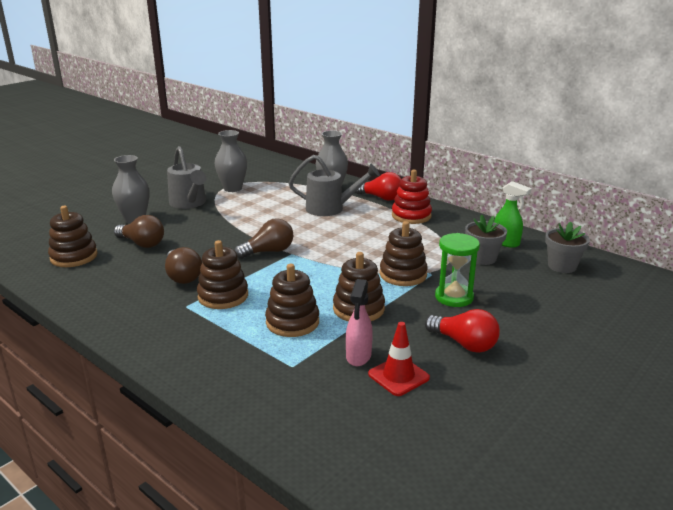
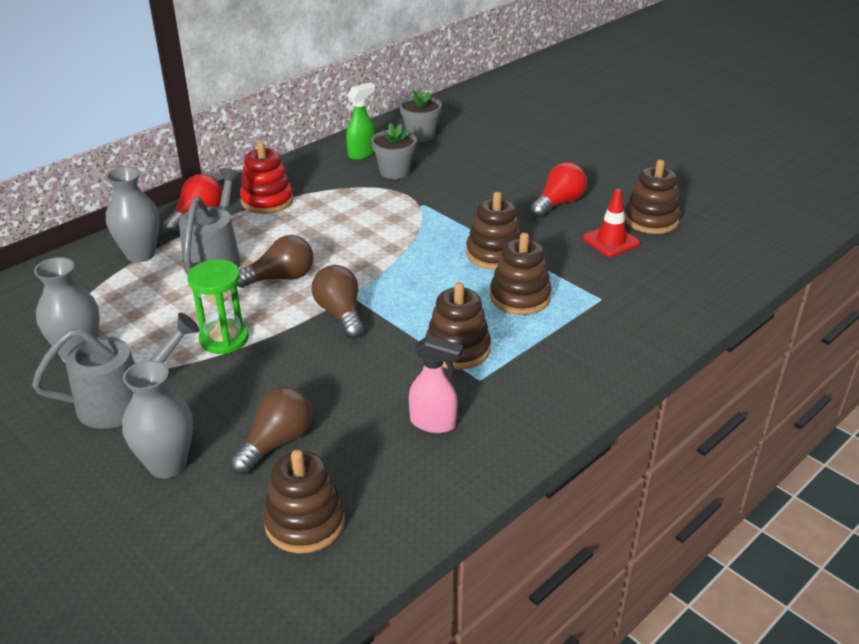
camera: 85 degrees left, 10 degrees up
brown light bulb [165,247,202,284] -> brown light bulb moved to [237,235,313,288]
pink spray bottle [346,279,373,366] -> pink spray bottle moved to [409,335,463,433]
brown stacking toy [380,221,428,286] -> brown stacking toy moved to [624,160,680,234]
green hourglass [435,233,480,307] -> green hourglass moved to [187,260,249,354]

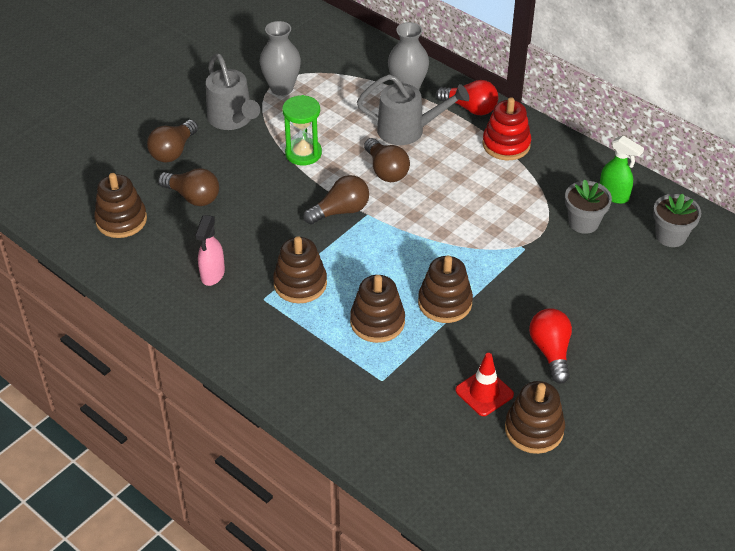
camera: 85 degrees right, 10 degrees up
grey vase [122,360,193,478] -> brown light bulb [147,120,198,162]
red light bulb [530,162,587,218] -> red light bulb turned 135 degrees counterclockwise [529,308,572,384]

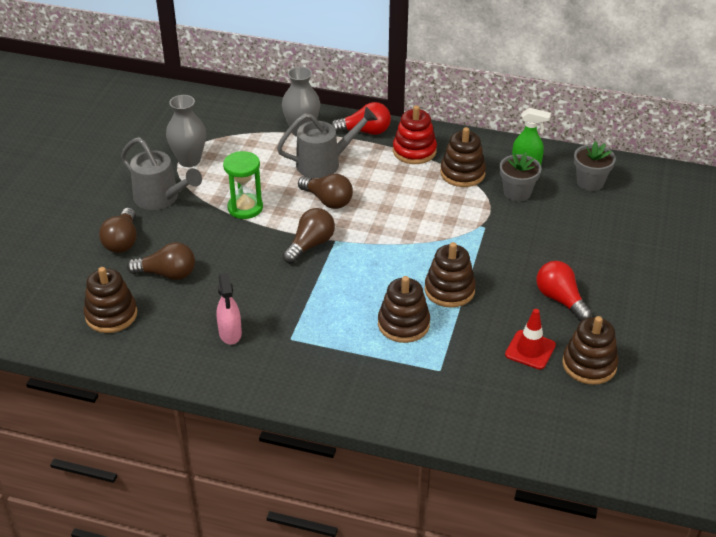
camera: 25 degrees left, 5 degrees down
brown stacking toy [273,236,327,304] -> brown stacking toy moved to [440,127,486,187]

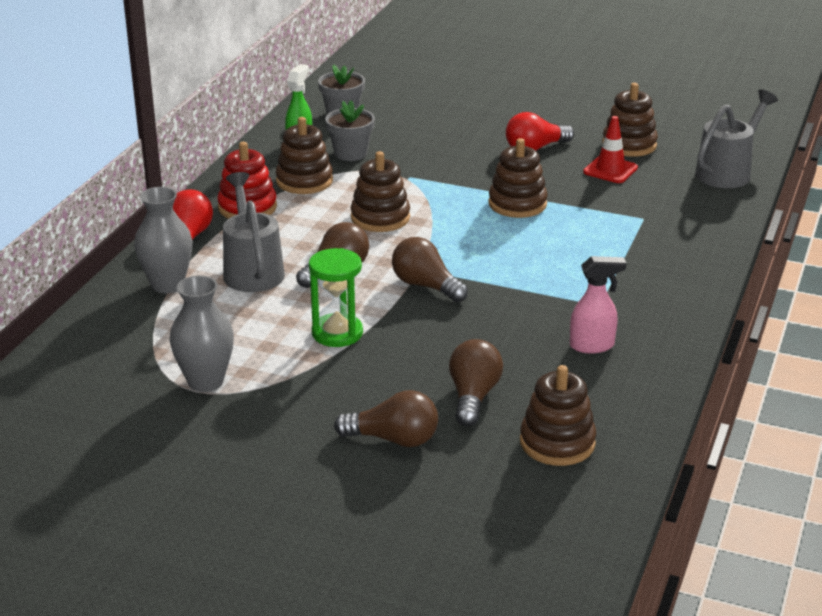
camera: 85 degrees left, 10 degrees down
grey watering can [121,137,202,210] -> grey watering can moved to [695,90,778,188]
brown stacking toy [378,276,430,343] -> brown stacking toy moved to [351,151,410,232]

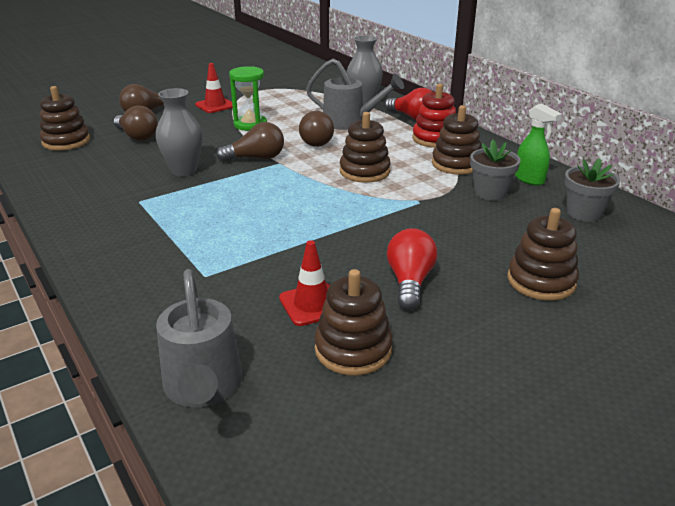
camera: 125 degrees right, 0 degrees up
grey vase [170,276,234,392] -> grey vase moved to [156,88,202,176]
brown stacking toy [488,138,548,218] -> brown stacking toy moved to [507,208,579,301]
pink spray bottle [570,256,626,354] -> none
none -> red traffic cone [195,63,233,113]

